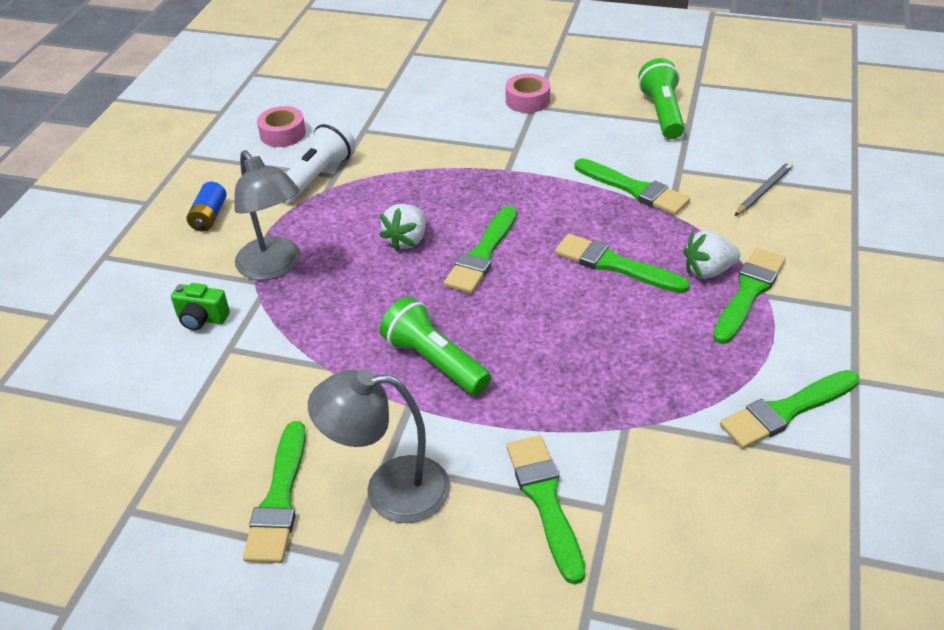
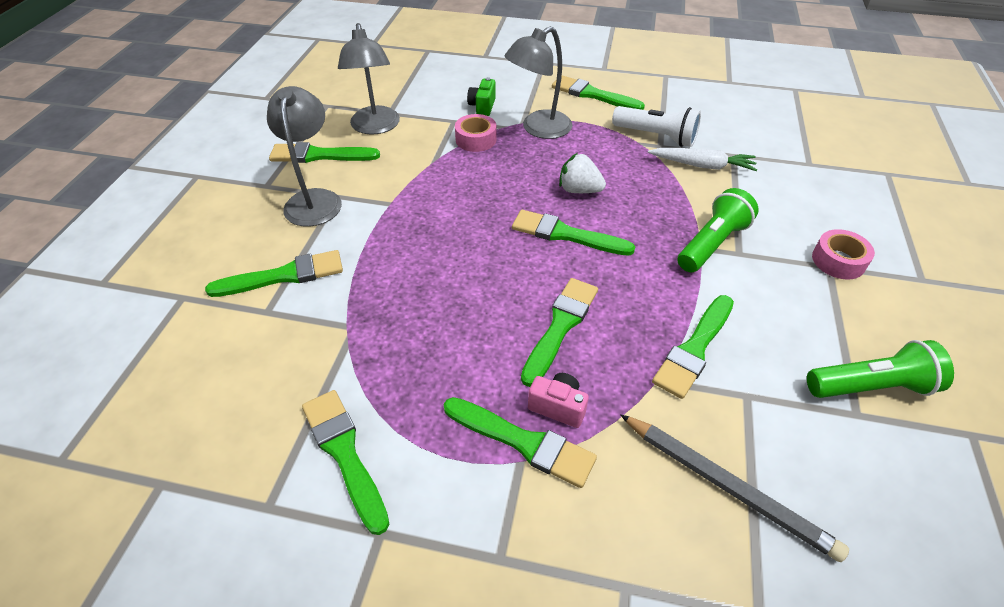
camera: 85 degrees right, 5 degrees up
blue battery [187,182,227,232] -> green brush [552,76,645,110]
pink tape [257,106,306,147] -> pink tape moved to [455,114,497,152]
green flashlight [379,297,491,395] -> green flashlight moved to [677,188,759,272]
white strawberry [683,230,741,279] -> pink camera [528,373,589,428]
grey pencil [734,162,793,216] -> grey pencil [620,414,849,562], size x1.63
none -> grey lamp [338,23,400,134]
none -> white carrot [648,148,757,171]

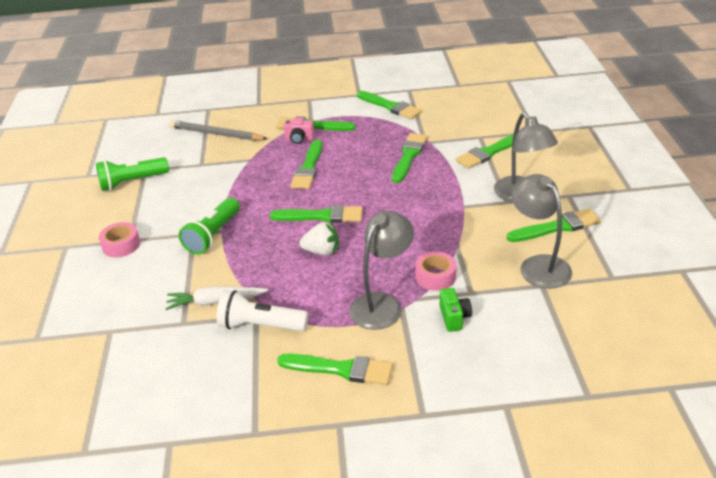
camera: 165 degrees right, 10 degrees down
green brush [652,295,734,399] -> green brush moved to [392,133,428,183]

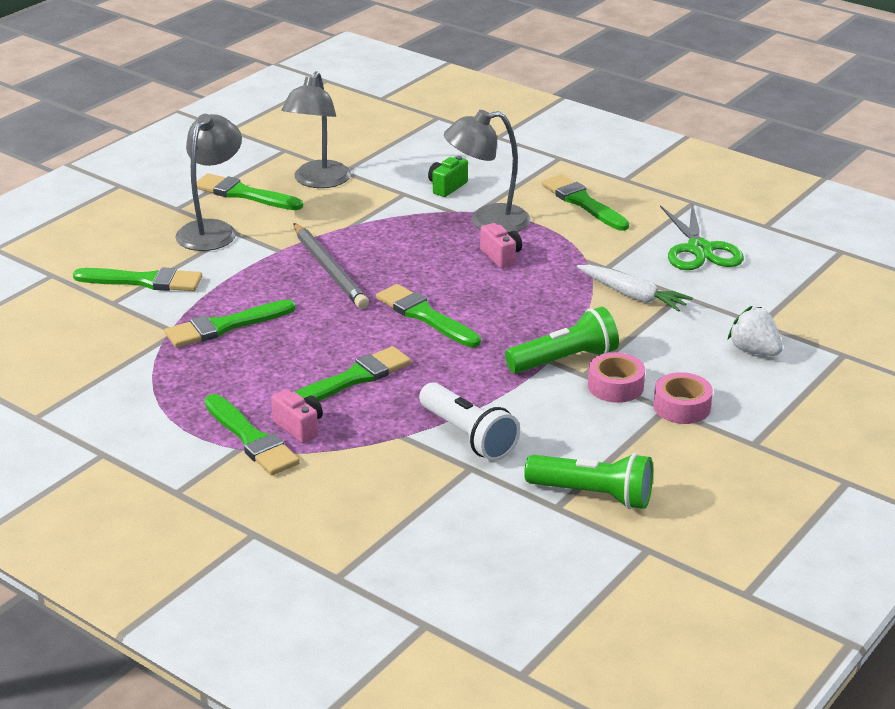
camera: 140 degrees left, 5 degrees down
grey pencil [169,120,267,141] -> grey pencil moved to [293,223,369,309]
white flashlight [217,290,308,331] -> white flashlight moved to [419,382,520,461]
white strawberry [299,222,339,256] -> white strawberry moved to [728,306,783,356]
green brush [357,91,422,119] -> none
pink tape [415,251,457,291] -> pink tape moved to [588,352,645,403]
none -> pink camera [480,223,522,268]
none -> green scissors [660,203,744,270]

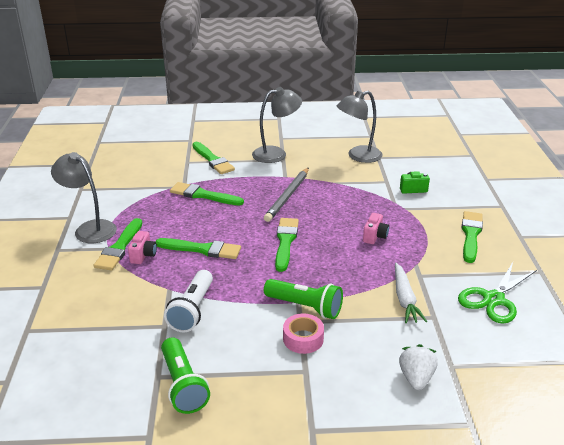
camera: 50 degrees right, 0 degrees up
green brush [197,173,303,210] -> none
grey lamp [444,110,531,232] -> grey lamp moved to [51,152,117,243]
pink tape [653,372,713,424] -> none

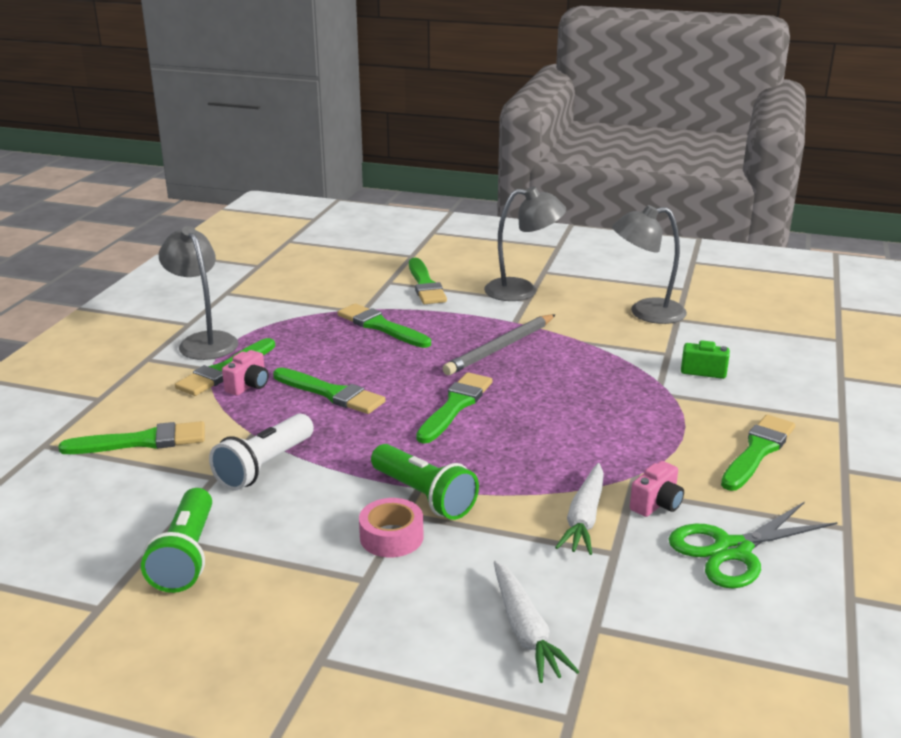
camera: 20 degrees right, 5 degrees down
pink camera [363,213,389,244] -> pink camera moved to [630,461,684,517]
white strawberry [399,344,438,390] -> white carrot [494,561,579,683]
none -> green brush [58,421,205,454]

